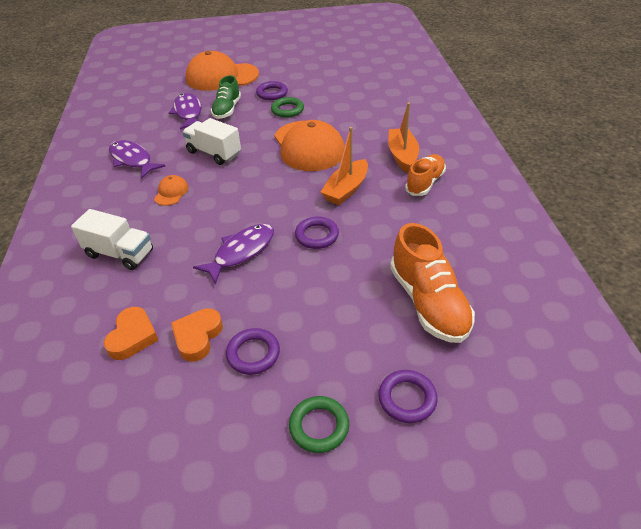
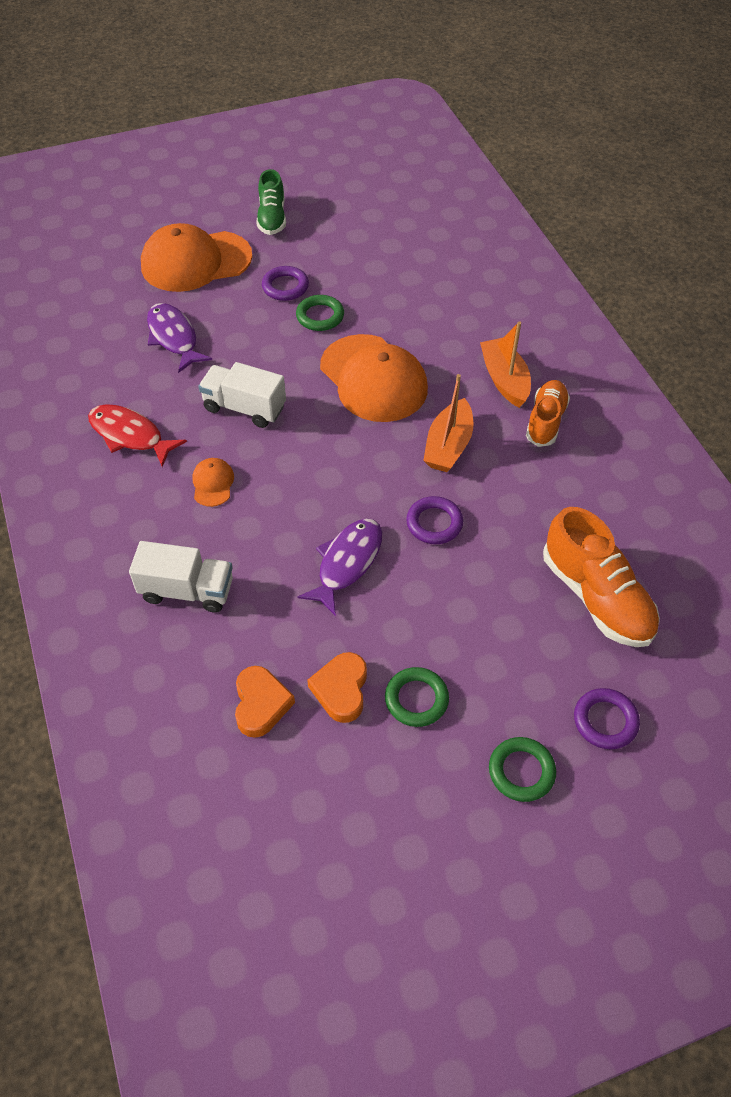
camera: 15 degrees left, 10 degrees up
purple fish [109,140,165,178] -> red fish [88,404,187,467]
green shoe [211,75,241,119] -> green shoe moved to [257,169,286,235]
purple ring [226,328,280,375] -> green ring [385,667,449,727]

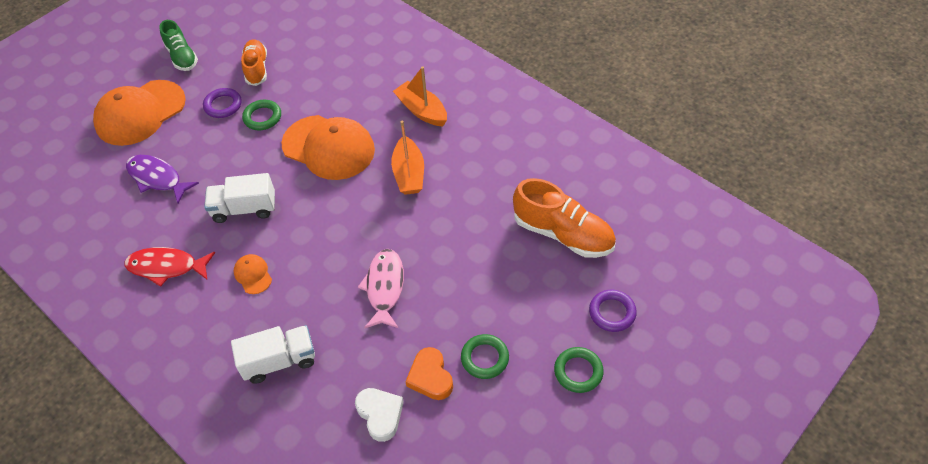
camera: 25 degrees left, 0 degrees up
orange heart [235,666,295,738] -> white heart [355,388,404,442]
purple fish [297,519,382,616] -> pink fish [358,249,404,329]
purple ring [406,496,463,544] -> none
orange shoe [526,380,570,447] -> orange shoe moved to [241,39,267,86]

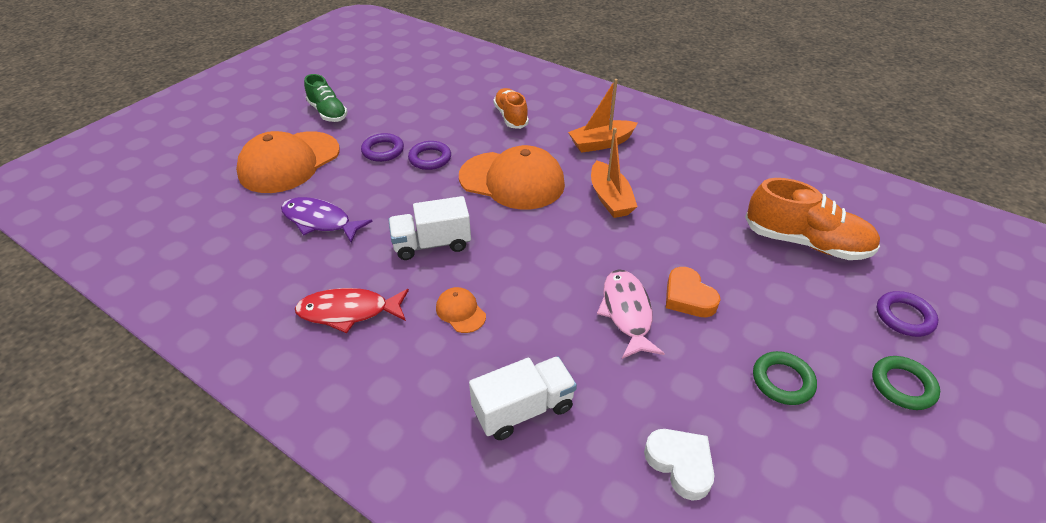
camera: 10 degrees left, 10 degrees down
orange shoe [241,39,267,86] -> orange shoe moved to [493,88,529,129]
green ring [242,100,281,130] -> purple ring [408,141,451,170]
orange boat [393,66,447,126] -> orange boat turned 60 degrees counterclockwise [568,79,638,153]
orange heart [405,347,453,400] -> orange heart moved to [666,267,720,317]

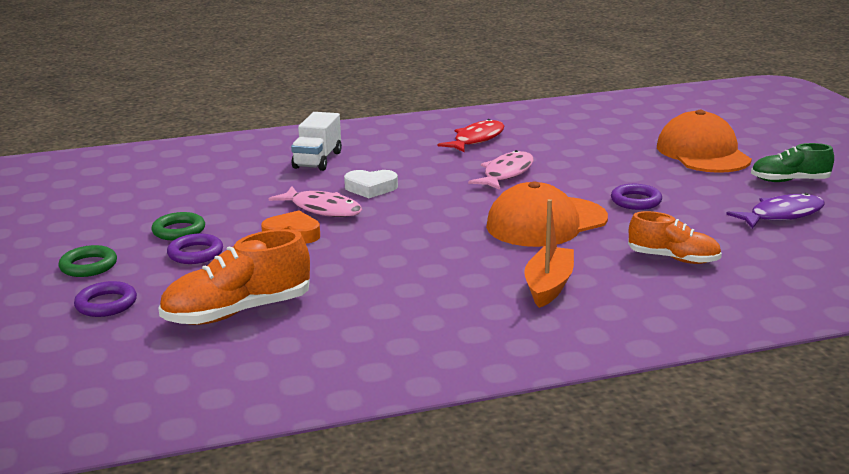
camera: 130 degrees right, 20 degrees down
purple fish [281,197,373,243] -> purple fish moved to [726,193,825,229]
purple ring [361,133,404,162] -> purple ring moved to [167,233,223,264]
white truck [388,196,471,260] -> pink fish [468,150,534,190]
orange cap [436,287,486,333] -> none
orange boat [591,128,638,218] -> none
white heart [644,429,714,501] -> white heart moved to [344,170,398,198]

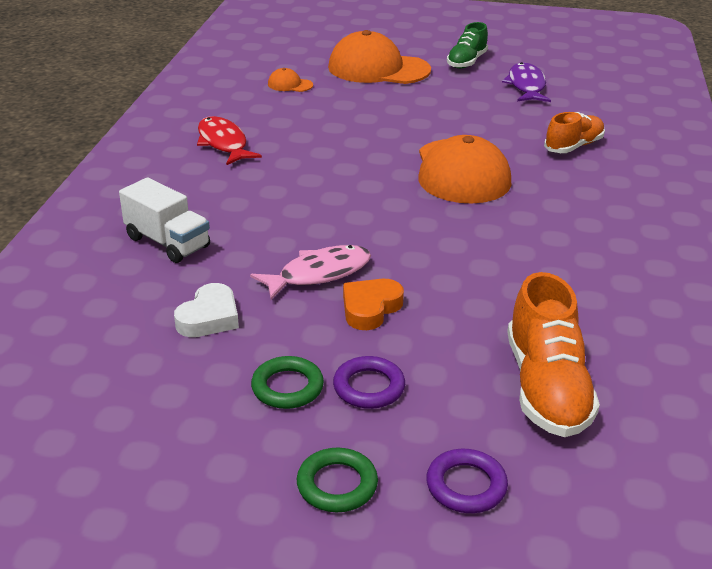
camera: 65 degrees left, 10 degrees up
white heart [344,170,398,198] -> white heart moved to [174,283,239,337]
pink fish [468,150,534,190] -> none
orange boat [524,199,574,308] -> none
purple ring [611,184,662,210] -> none
none -> orange cap [268,68,313,92]

